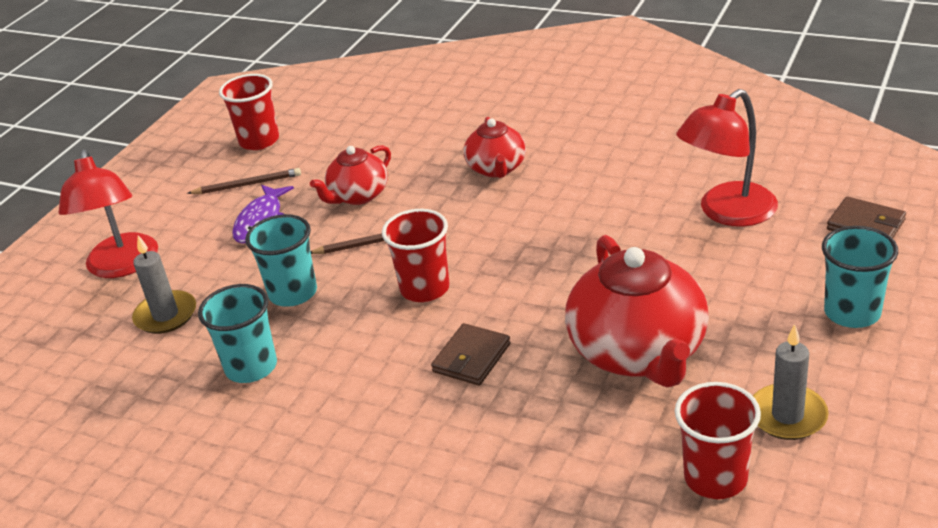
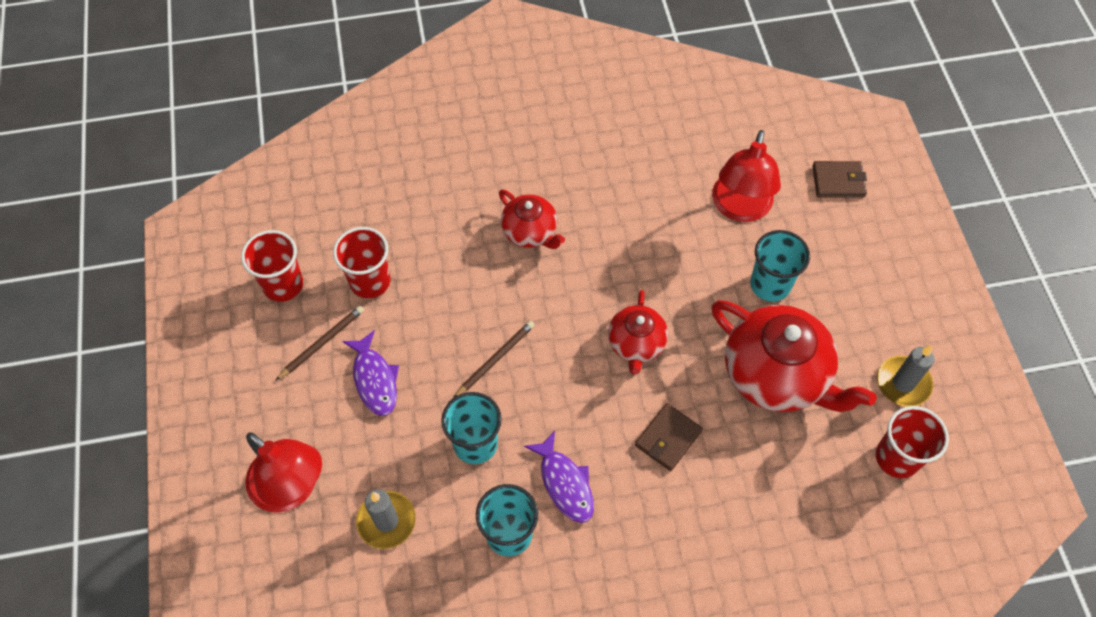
camera: 40 degrees left, 25 degrees up
red teapot [310,145,391,205] -> red teapot moved to [608,290,668,375]
red cup [382,209,450,302] -> red cup moved to [333,227,390,298]
brown wallet [431,323,511,385] -> brown wallet turned 45 degrees clockwise [635,403,703,471]
turquoise cup [822,226,898,328] -> turquoise cup moved to [750,230,810,302]
none -> purple fish [524,431,594,523]

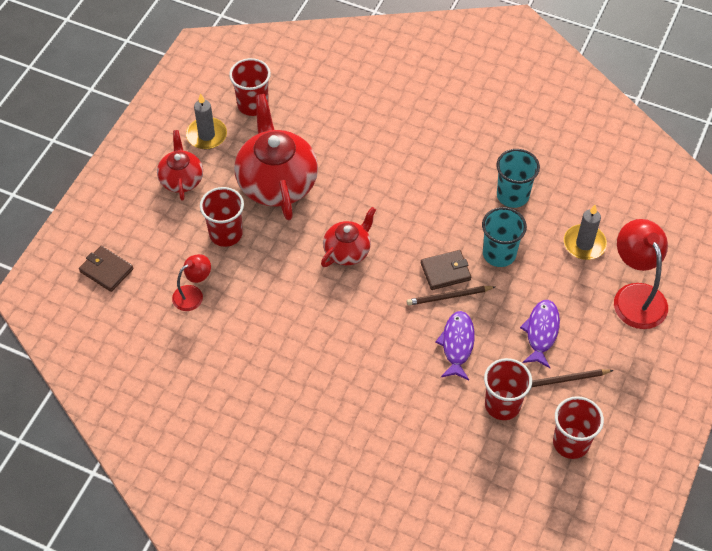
camera: 145 degrees left, 5 degrees down
red teapot [499,190,565,249] -> red teapot moved to [157,130,203,201]
purple fish [524,431,594,523] -> purple fish moved to [435,311,475,380]
brown wallet [635,403,703,471] -> brown wallet moved to [421,250,471,290]
red lamp [712,130,781,222] -> red lamp [172,254,211,311], size x0.57
turquoise cup [750,230,810,302] -> red cup [200,187,244,247]

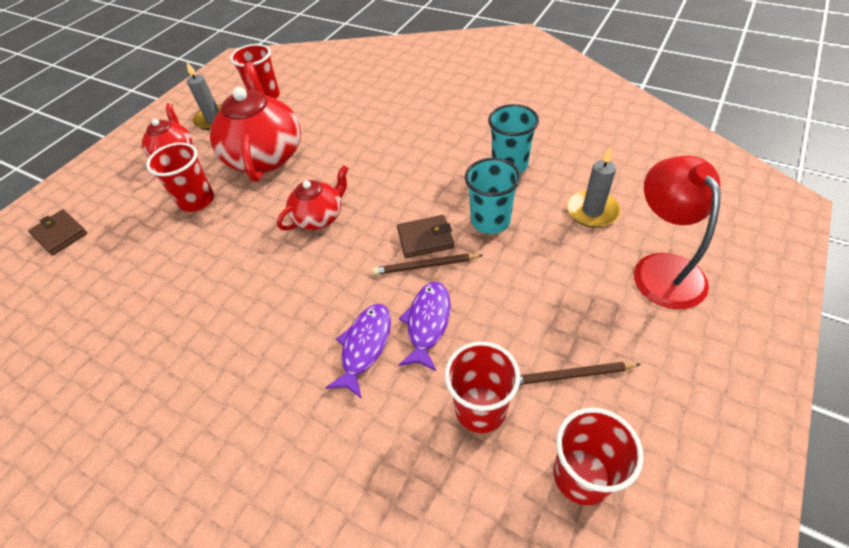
camera: 10 degrees right, 5 degrees down
red lamp [172,254,211,311] -> none
purple fish [520,300,560,368] -> purple fish moved to [325,304,391,399]

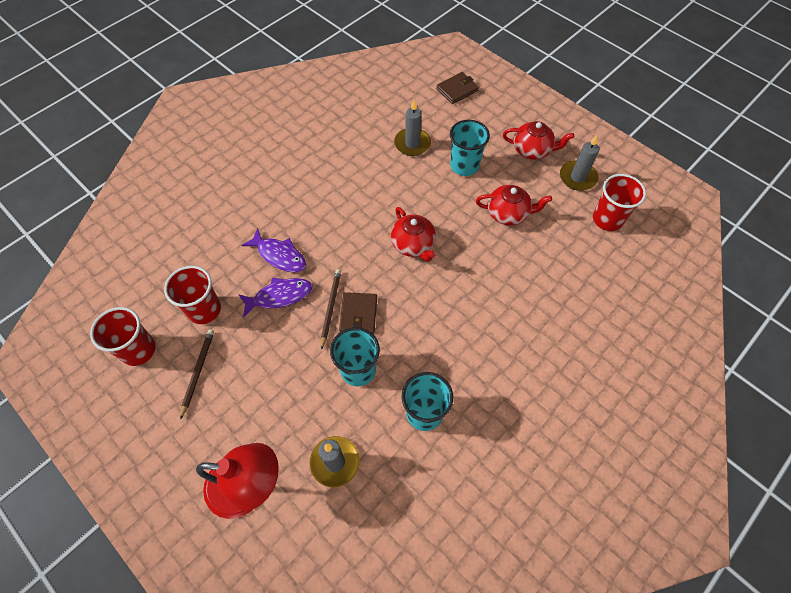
camera: 100 degrees right, 10 degrees up
red cup [146,142,214,212] -> turquoise cup [450,120,490,176]
red teapot [210,62,301,182] -> red teapot [476,185,552,225], size x0.56
purple fish [399,282,451,372] -> purple fish turned 45 degrees counterclockwise [238,277,312,318]
none -> grey candle [394,100,431,156]

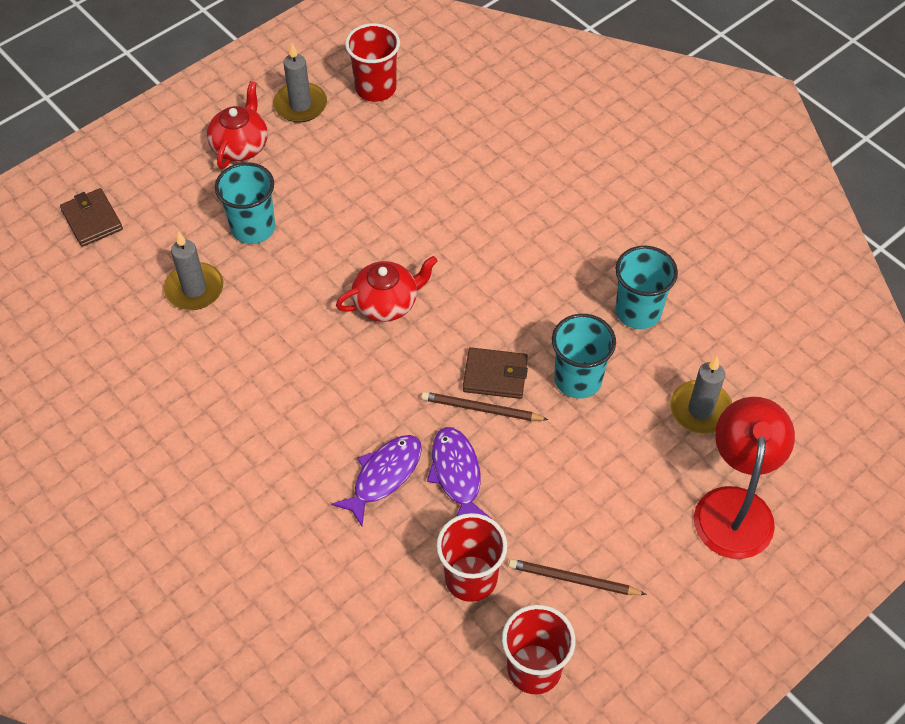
camera: 85 degrees left, 5 degrees down
red teapot [476,185,552,225] -> none

